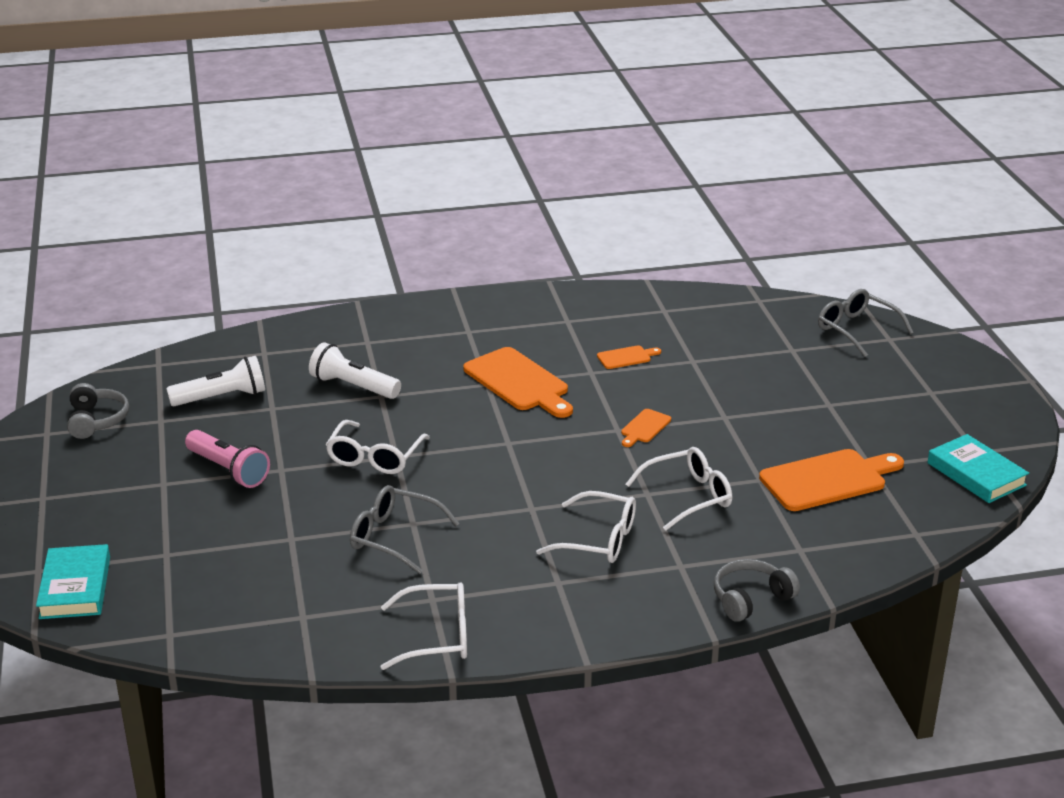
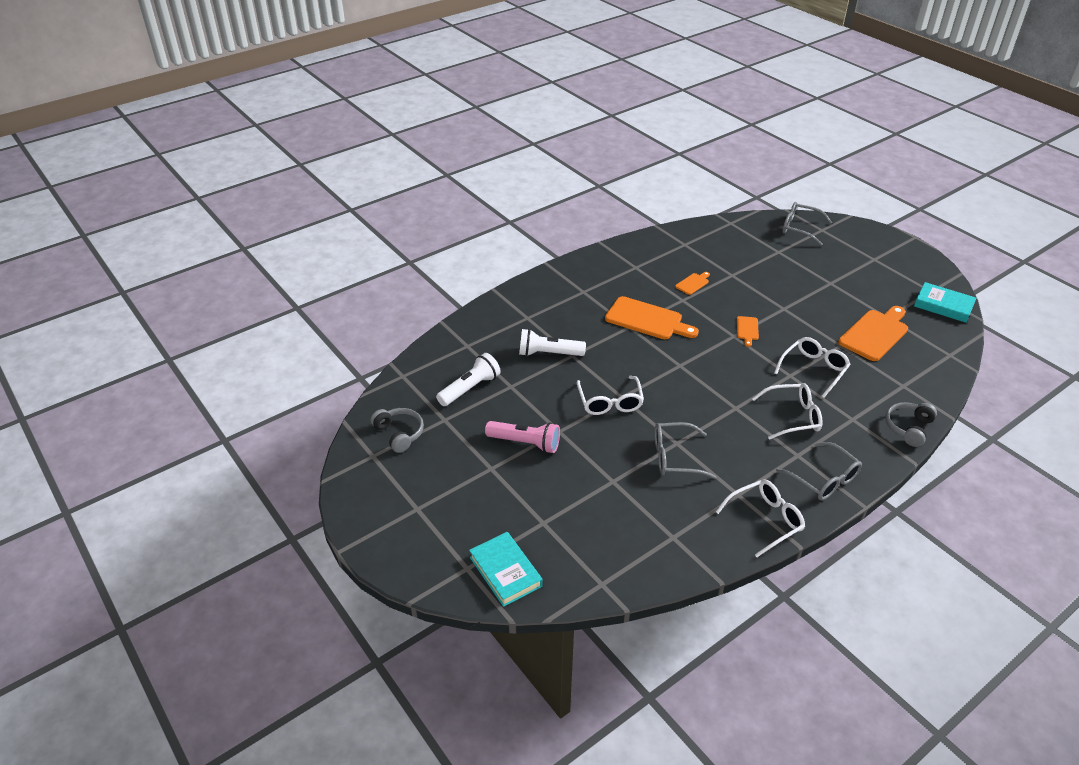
camera: 25 degrees left, 10 degrees up
none -> grey glasses [776,442,862,500]

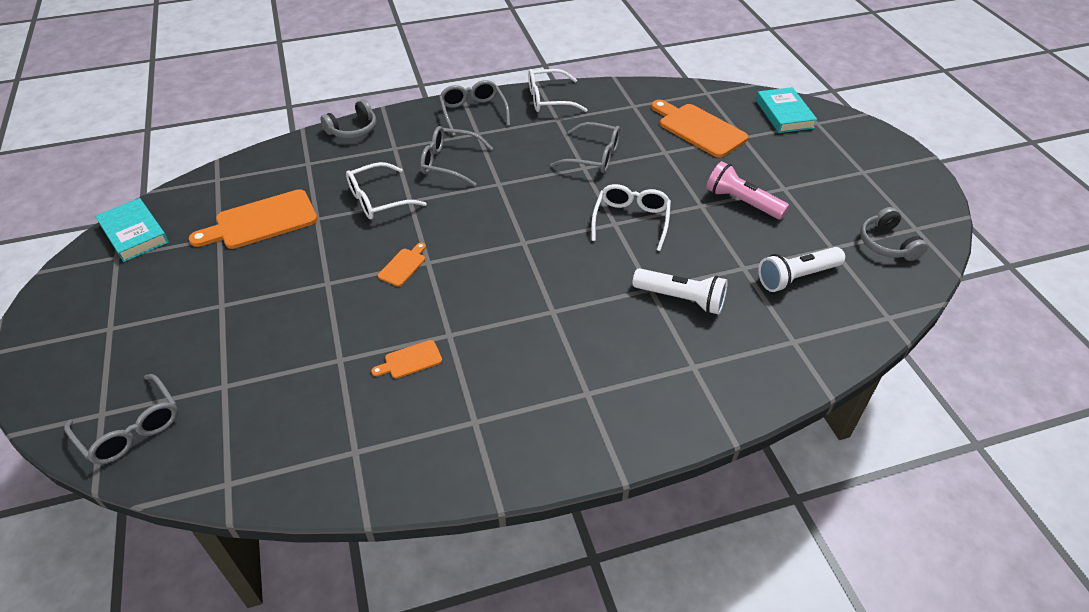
camera: 160 degrees left, 5 degrees up
orange cutting board [605,296,699,339] -> orange cutting board moved to [651,100,748,158]
white glasses [752,383,822,440] -> grey glasses [420,126,493,186]

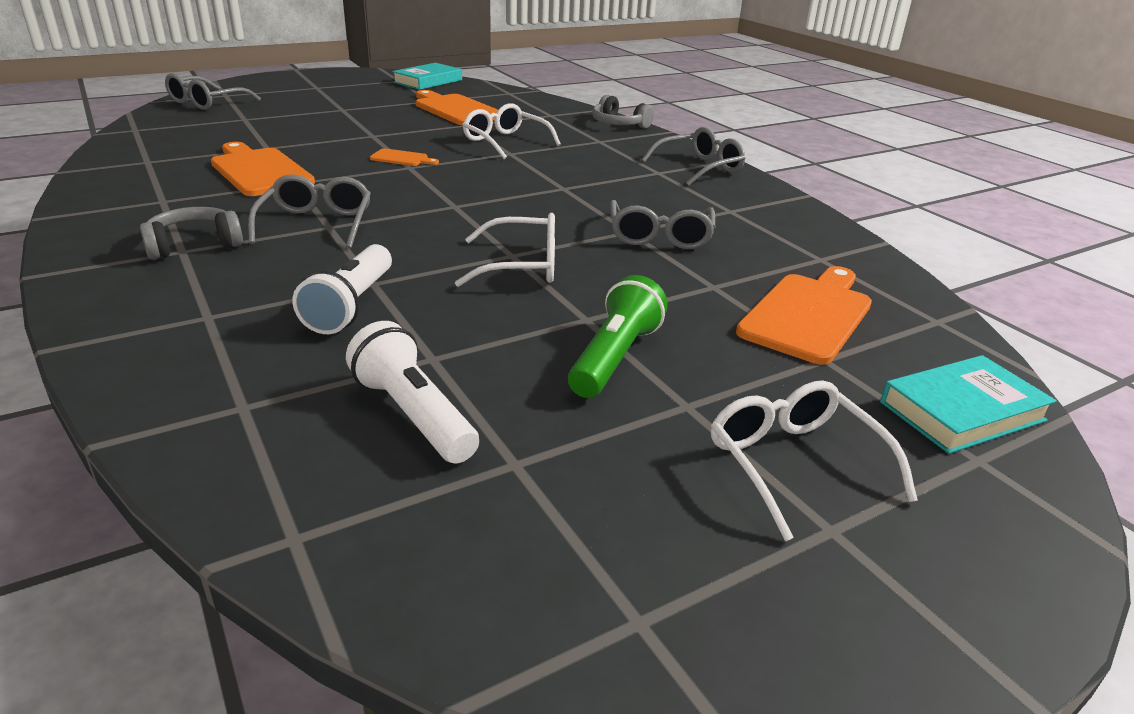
camera: 75 degrees right, 15 degrees down
orange cutting board [371,340,442,378] -> orange cutting board [211,142,315,196], size x2.06
grey glasses [420,126,493,186] -> grey glasses moved to [248,174,371,248]
white glasses [528,69,588,112] -> white glasses moved to [711,381,918,541]
pink flashlight [706,161,789,220] -> green flashlight [568,275,668,398]
grey headphones [860,207,928,261] -> grey headphones moved to [140,207,243,260]

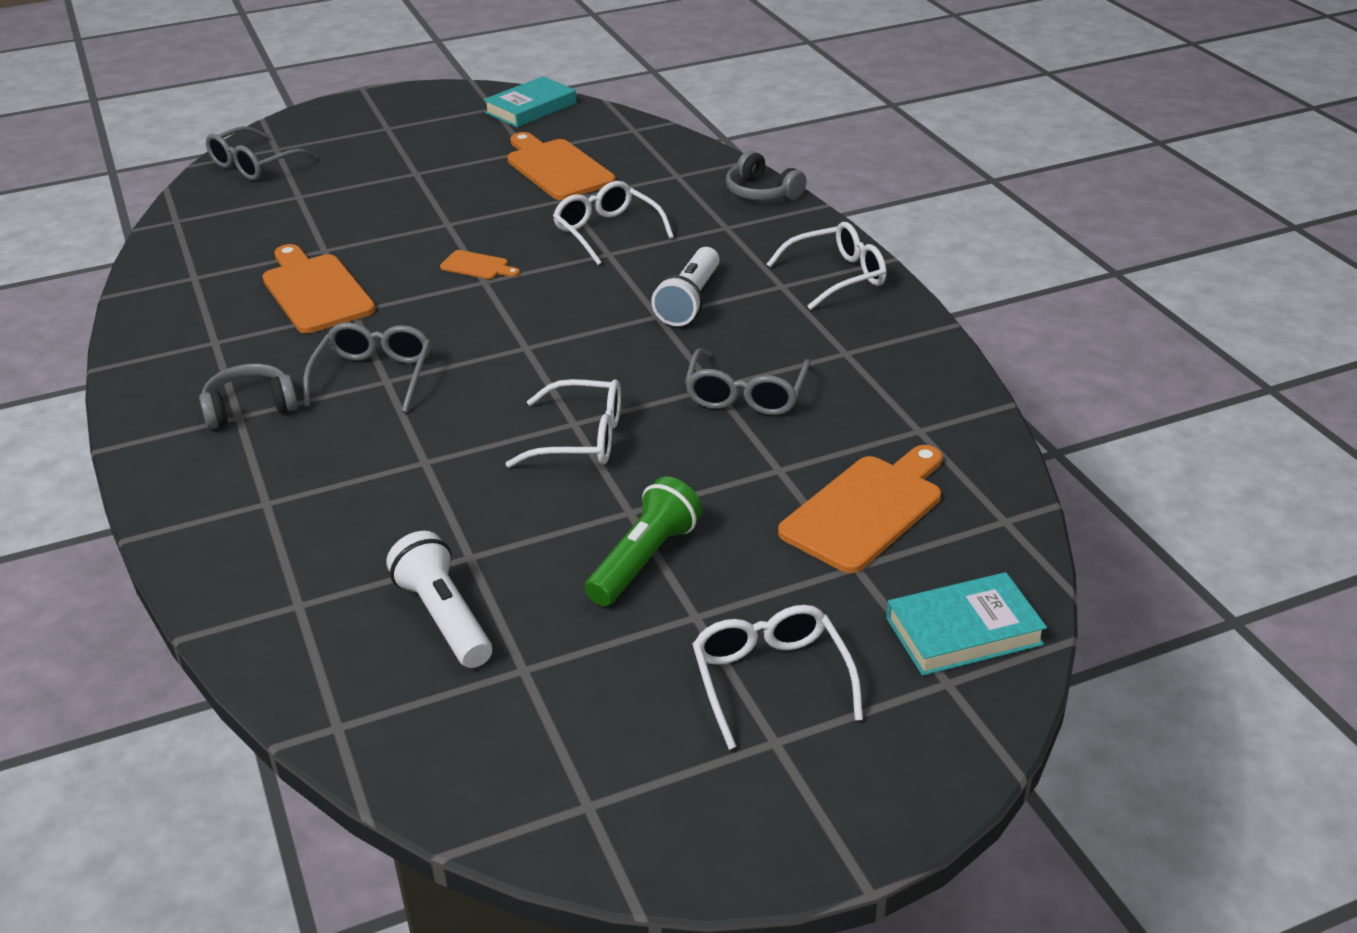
camera: 10 degrees right, 5 degrees up
white flashlight [293,244,392,334] -> white flashlight moved to [651,247,720,326]
grey glasses [641,127,745,186] -> white glasses [766,222,887,310]

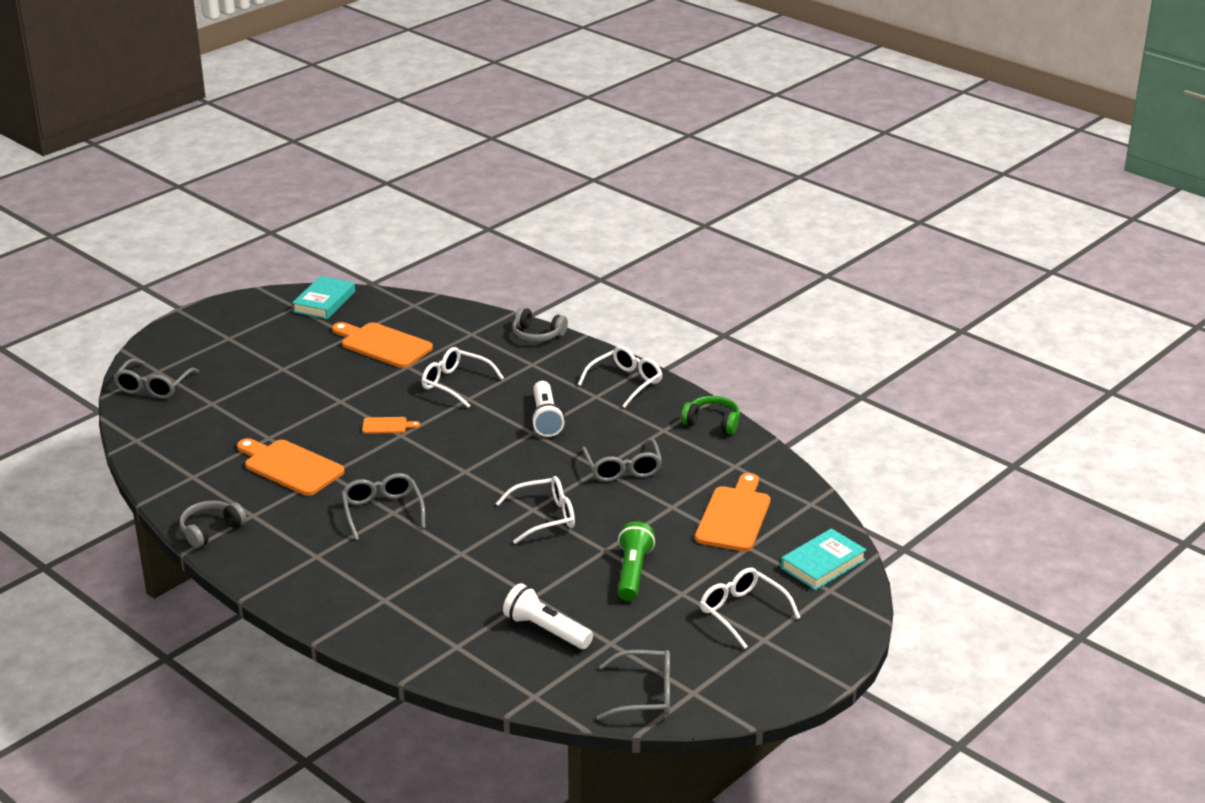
camera: 25 degrees left, 5 degrees down
grey headphones [199,364,298,429] -> grey headphones moved to [179,500,247,548]
none -> grey glasses [597,650,670,720]
none -> green headphones [681,396,740,435]

